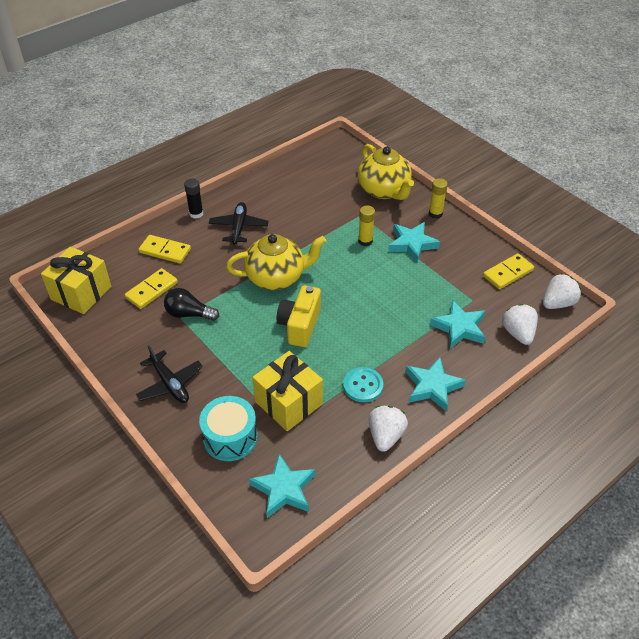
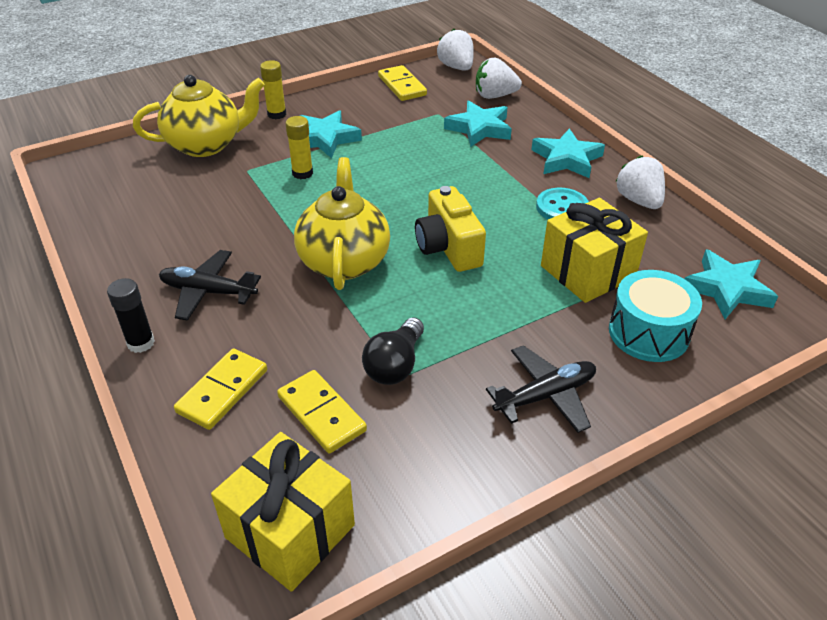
camera: 80 degrees left, 5 degrees down
yellow camera [277,285,321,347] -> yellow camera turned 45 degrees clockwise [415,186,486,272]
white strawberry [369,406,408,452] -> white strawberry turned 45 degrees clockwise [616,155,665,209]

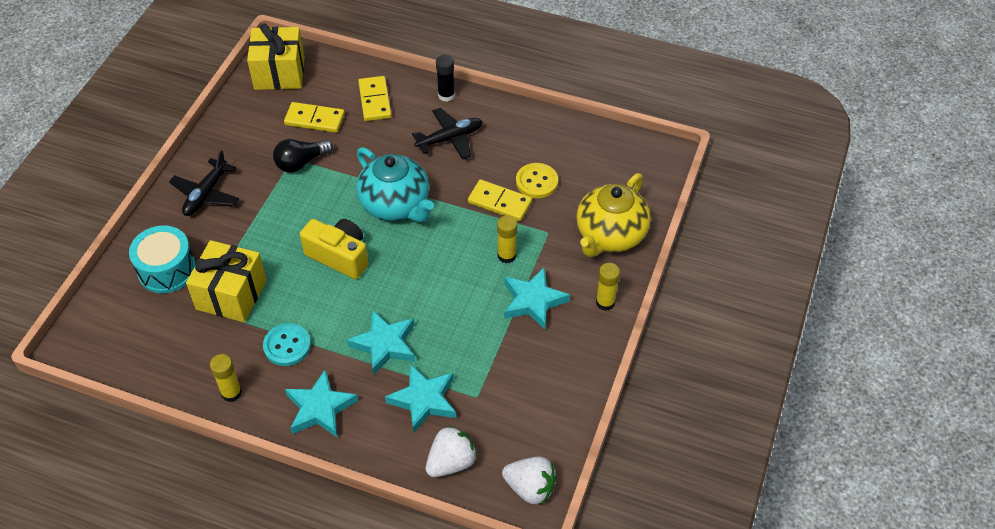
camera: 140 degrees right, 10 degrees up
yellow teapot [294,157,390,290] -> turquoise teapot [357,147,434,222]
black light bulb [362,317,424,385] -> black light bulb turned 105 degrees counterclockwise [273,139,333,173]
yellow domino [378,65,427,101] -> yellow domino moved to [468,179,532,221]
white strawberry [616,155,665,209] -> yellow glue stick [210,354,242,402]
turquoise star [684,249,778,319] -> turquoise star moved to [347,310,415,376]
none -> yellow button [516,163,558,198]

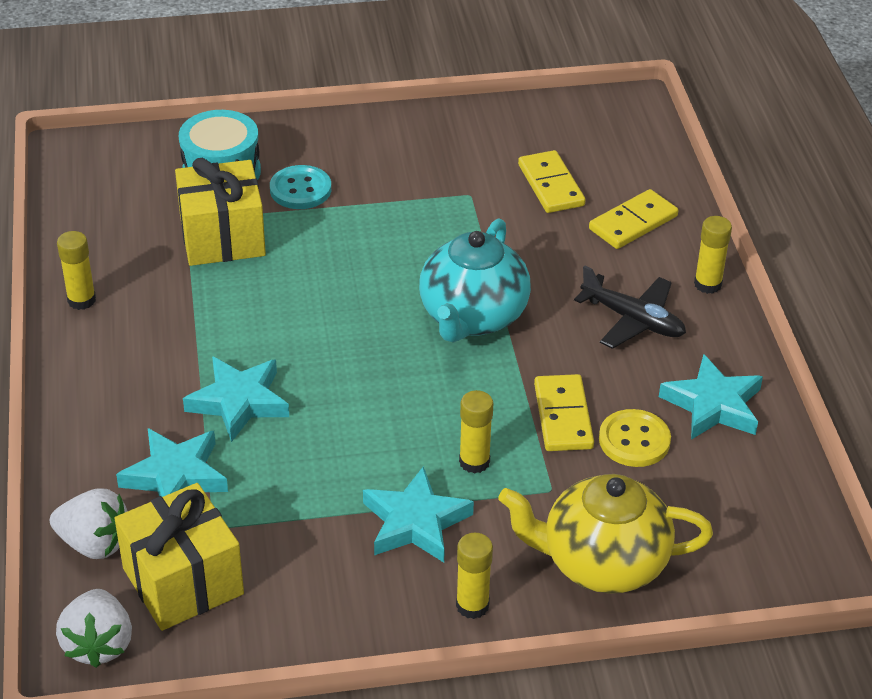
camera: 60 degrees right, 10 degrees down
black plane [169,150,239,216] -> none
yellow gift [247,24,305,90] -> yellow gift moved to [114,483,244,631]
turquoise button [263,323,311,366] -> turquoise button moved to [270,165,331,209]
black light bulb [273,139,333,173] -> none
turquoise star [285,369,358,437] -> turquoise star moved to [659,354,763,440]
yellow camera [300,219,369,279] -> none
black glue stick [436,55,455,102] -> yellow glue stick [694,216,732,294]

